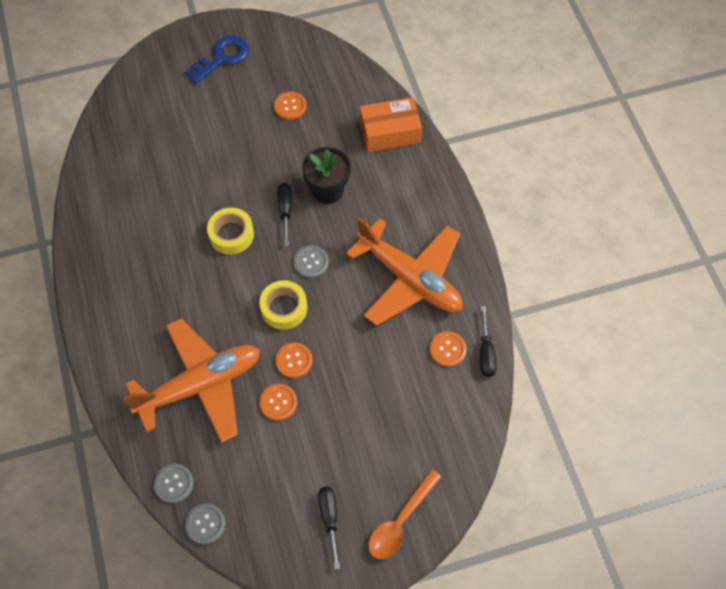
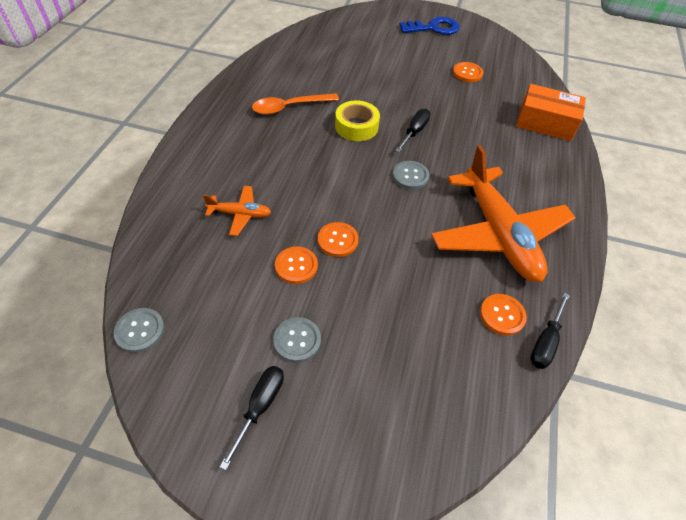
camera: 30 degrees right, 10 degrees down
orange plane [123,318,260,443] -> orange plane [203,186,271,236], size x0.45
grey button [154,464,194,503] -> grey button moved to [273,317,321,363]
yellow tape [259,280,307,330] -> none
black flower pot [302,147,351,204] -> none
orange spoon [369,469,441,559] -> orange spoon moved to [252,93,339,115]

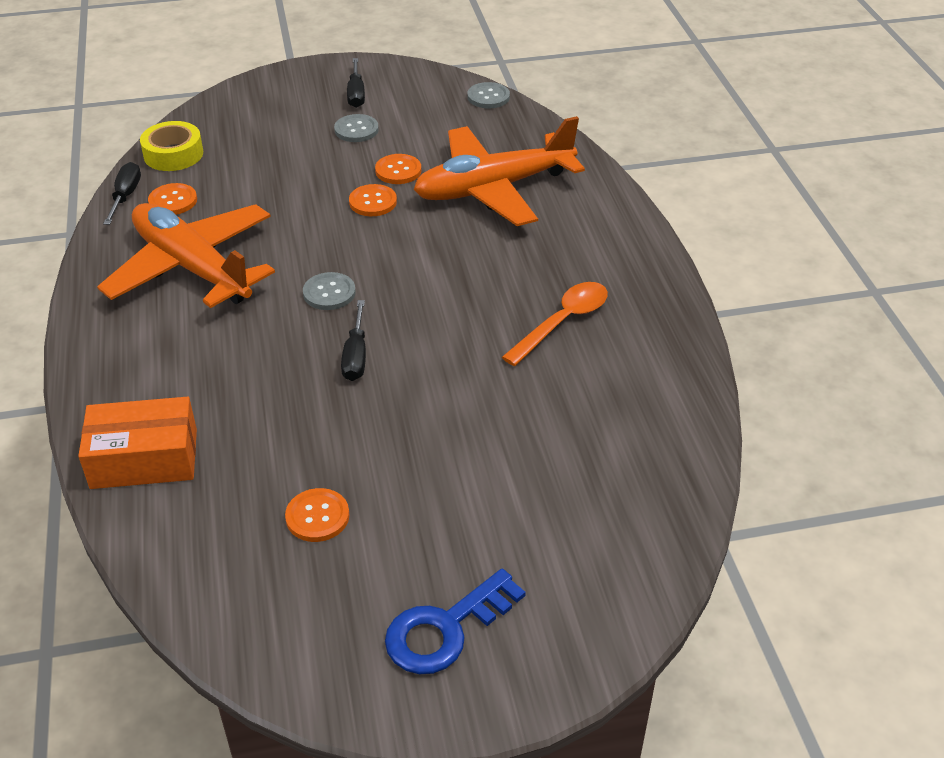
camera: 155 degrees right, 10 degrees down
orange plane [203,186,271,236] -> orange plane [413,116,585,226], size x2.25
yellow tape [335,101,380,141] -> yellow tape moved to [140,121,203,171]

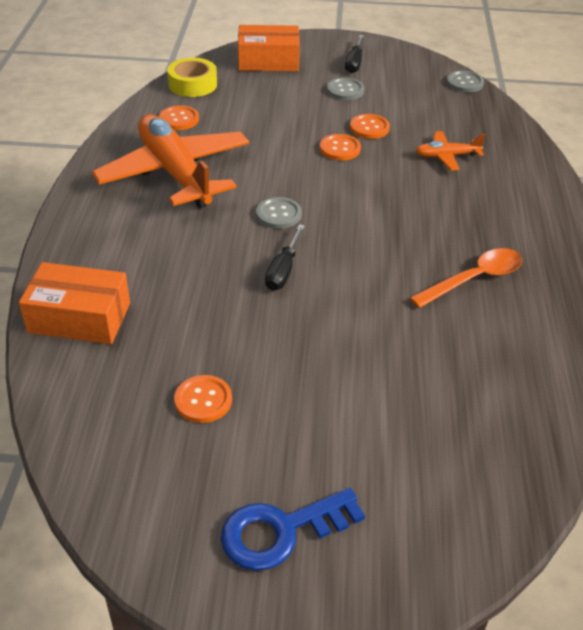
camera: 15 degrees right, 0 degrees up
black screwdriver [103,162,141,225] -> none
orange plane [413,116,585,226] -> orange plane [416,131,485,171], size x0.45
none -> orange box [238,25,300,71]

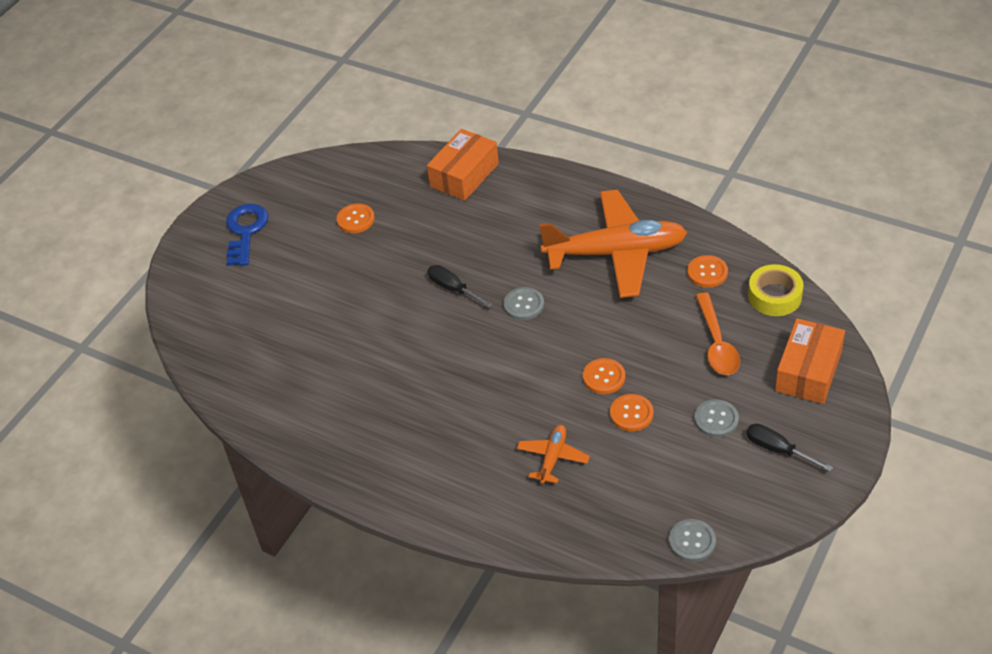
camera: 120 degrees right, 5 degrees up
orange spoon [410,248,523,308] -> orange spoon moved to [696,292,740,375]

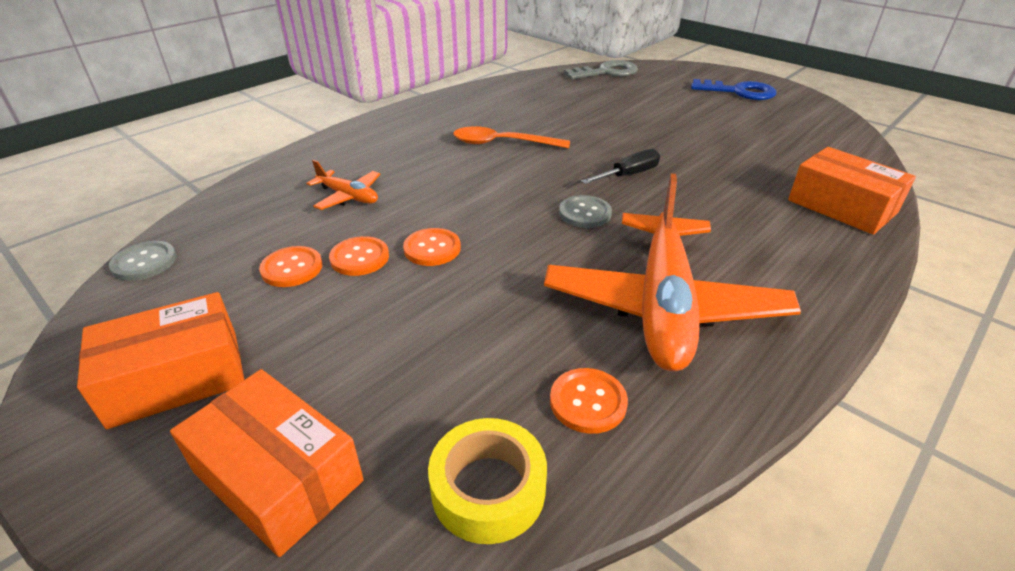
camera: 100 degrees right, 10 degrees down
orange button [337,203,375,233] -> orange button moved to [259,246,323,287]
grey button [694,399,739,437] -> none
orange spoon [696,292,740,375] -> orange spoon moved to [453,126,570,148]
black screwdriver [746,424,833,472] -> orange box [77,292,244,429]
none -> grey key [564,60,638,79]

